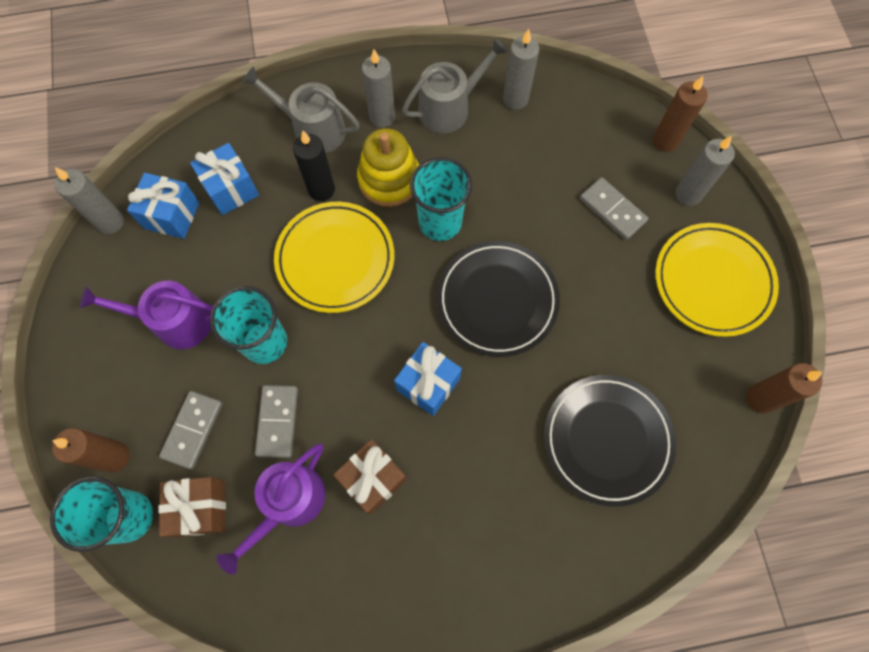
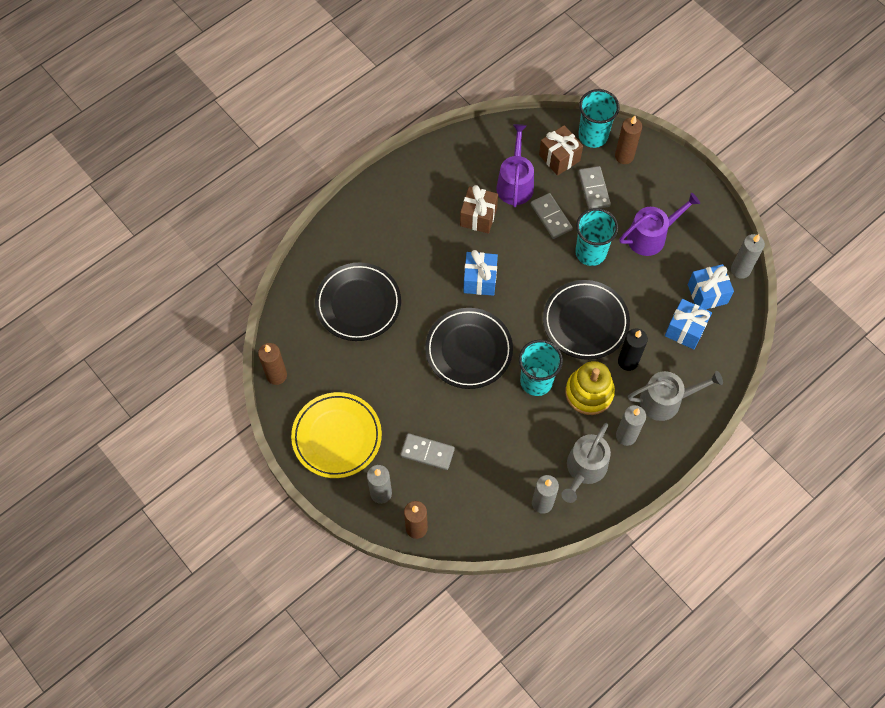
camera: 150 degrees right, 5 degrees down
yellow plate [274,202,394,313] -> black plate [543,280,630,360]

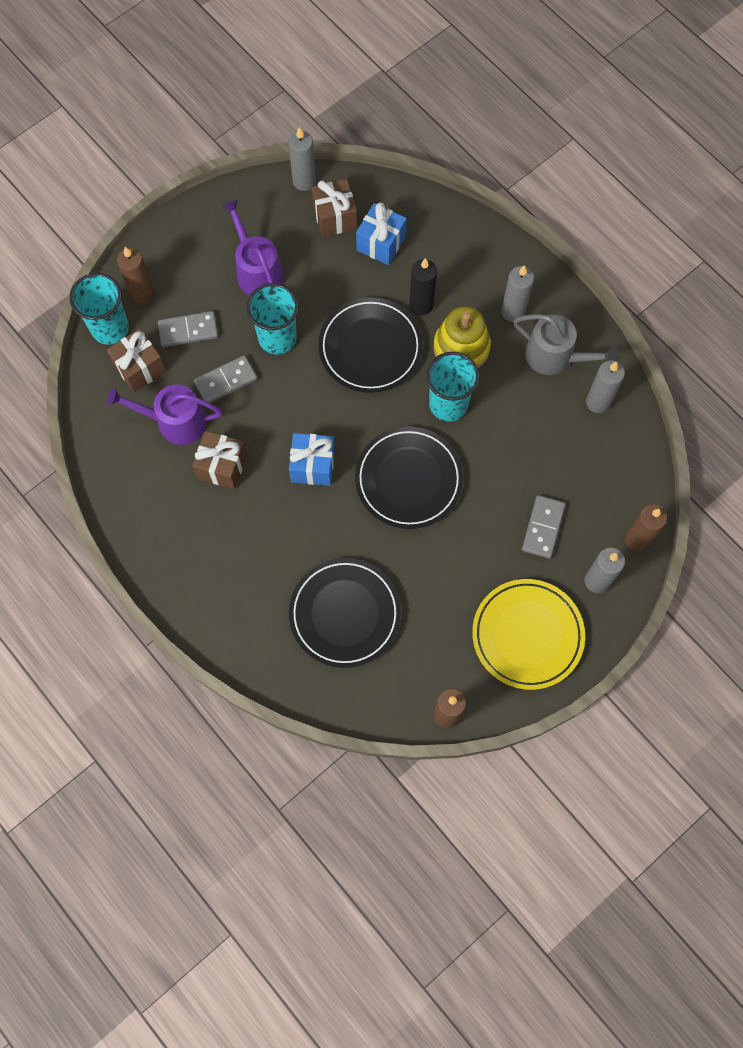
camera: 90 degrees left, 5 degrees up
grey watering can [628,371,723,421] -> none
blue gift [688,264,734,309] -> brown gift [312,179,357,237]

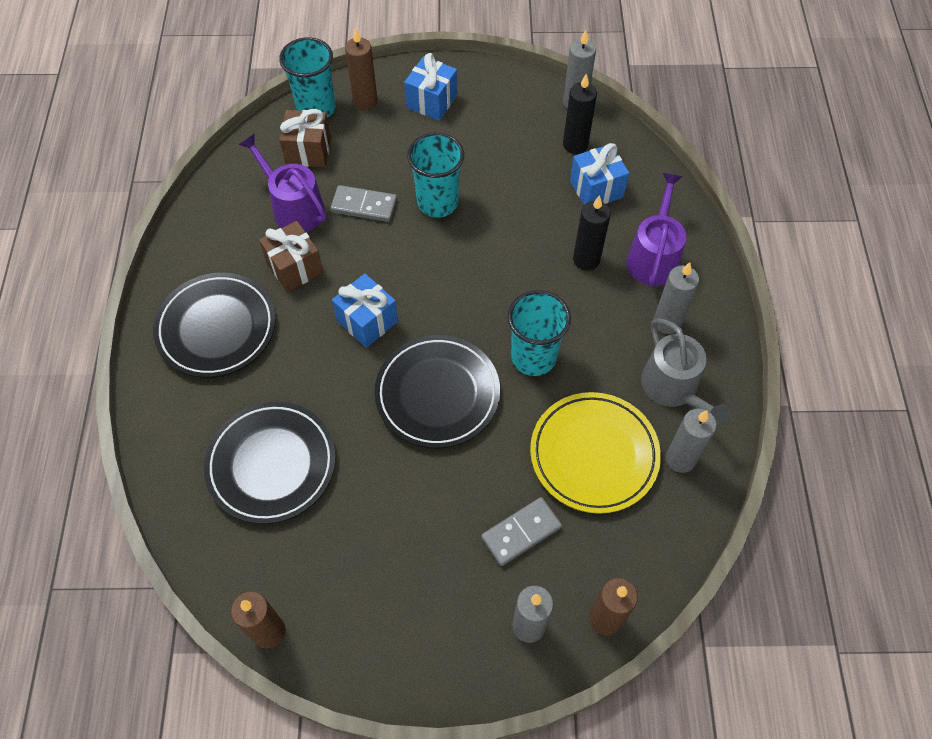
camera: 40 degrees right, 10 degrees down
grey domino [158,311,218,347] -> none
purple watering can [222,199,283,296] -> purple watering can moved to [627,173,686,286]
brown gift [312,179,357,237] -> black candle [563,73,597,154]
black plate [318,297,423,393] -> black plate moved to [153,273,276,378]
yellow stacking toy [433,306,491,368] -> none
yellow plate [472,579,585,690] -> yellow plate moved to [530,392,661,514]
none -> blue gift [404,53,457,121]

